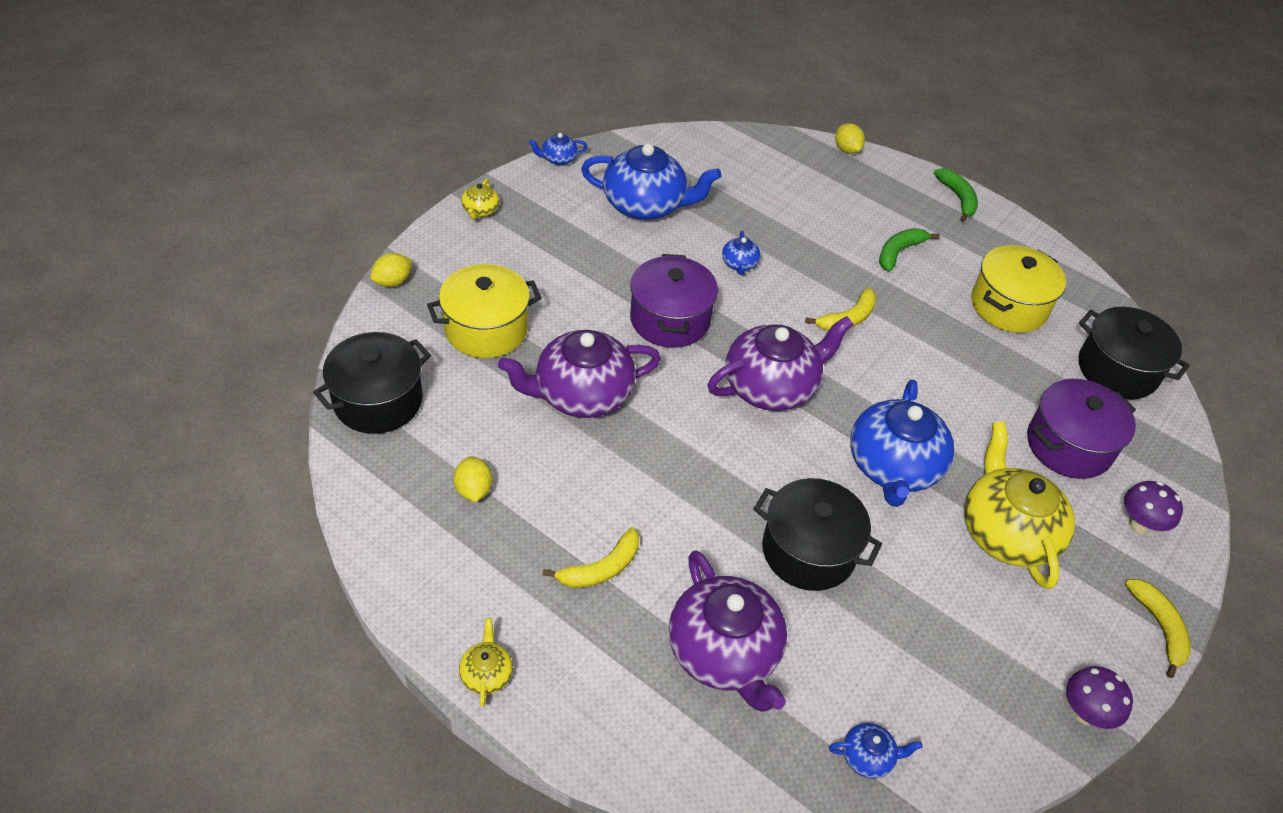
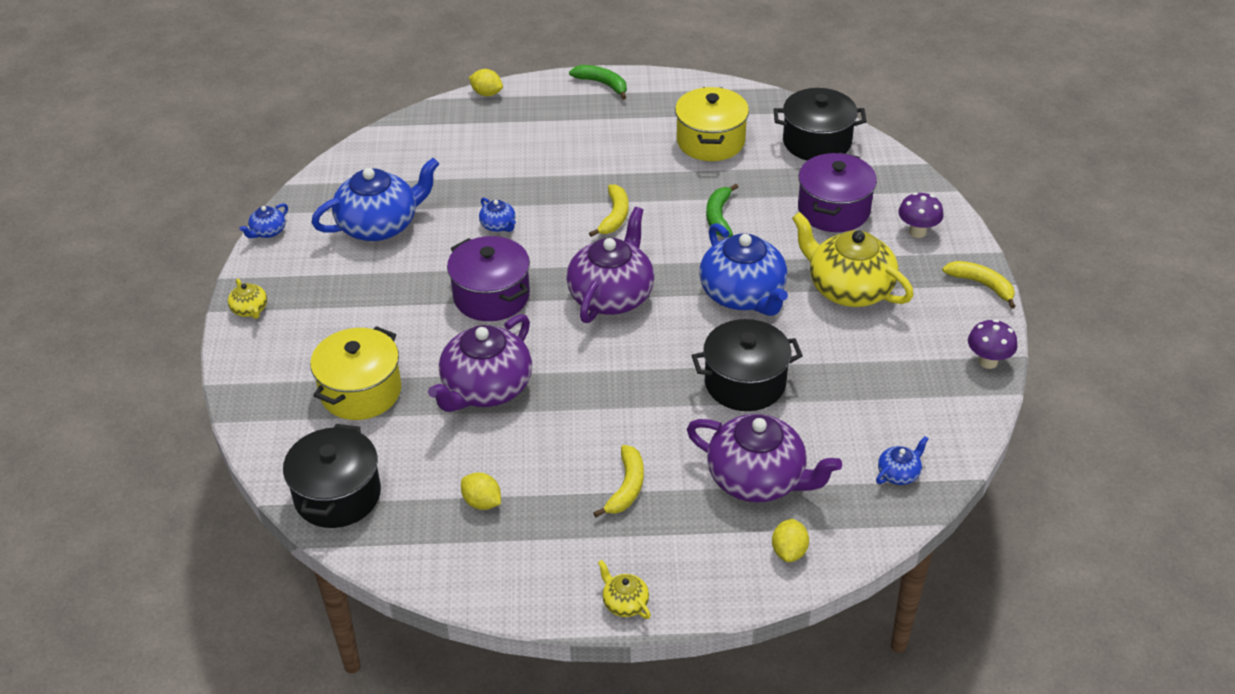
camera: 35 degrees left, 5 degrees down
yellow lemon [371,253,412,287] -> yellow lemon moved to [772,519,809,562]
green banana [879,228,940,272] -> green banana moved to [706,184,738,237]

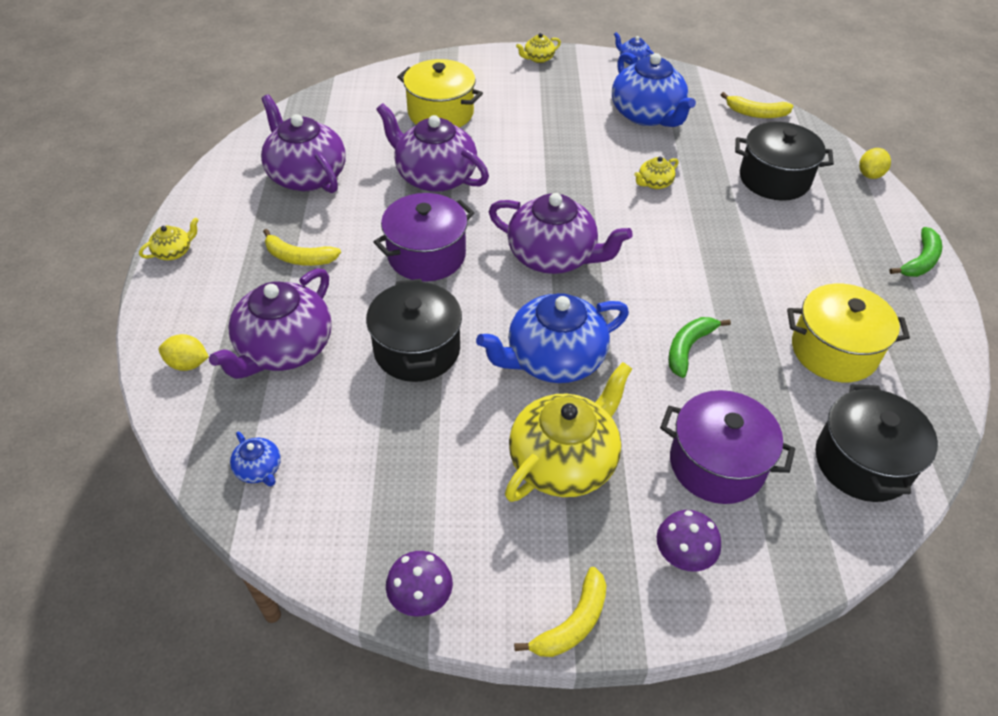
camera: 90 degrees right, 5 degrees up
black pot [283,424,381,528] -> black pot moved to [735,122,834,201]
purple pot [447,236,530,321] -> purple pot moved to [373,193,474,282]
yellow lemon [461,472,501,510] -> purple teapot [261,95,346,193]
blue teapot [479,197,516,232] -> yellow teapot [634,157,679,189]
yellow banana [589,184,629,237] -> yellow banana moved to [721,92,793,118]
green banana [706,184,738,237] -> green banana turned 60 degrees counterclockwise [668,317,731,378]

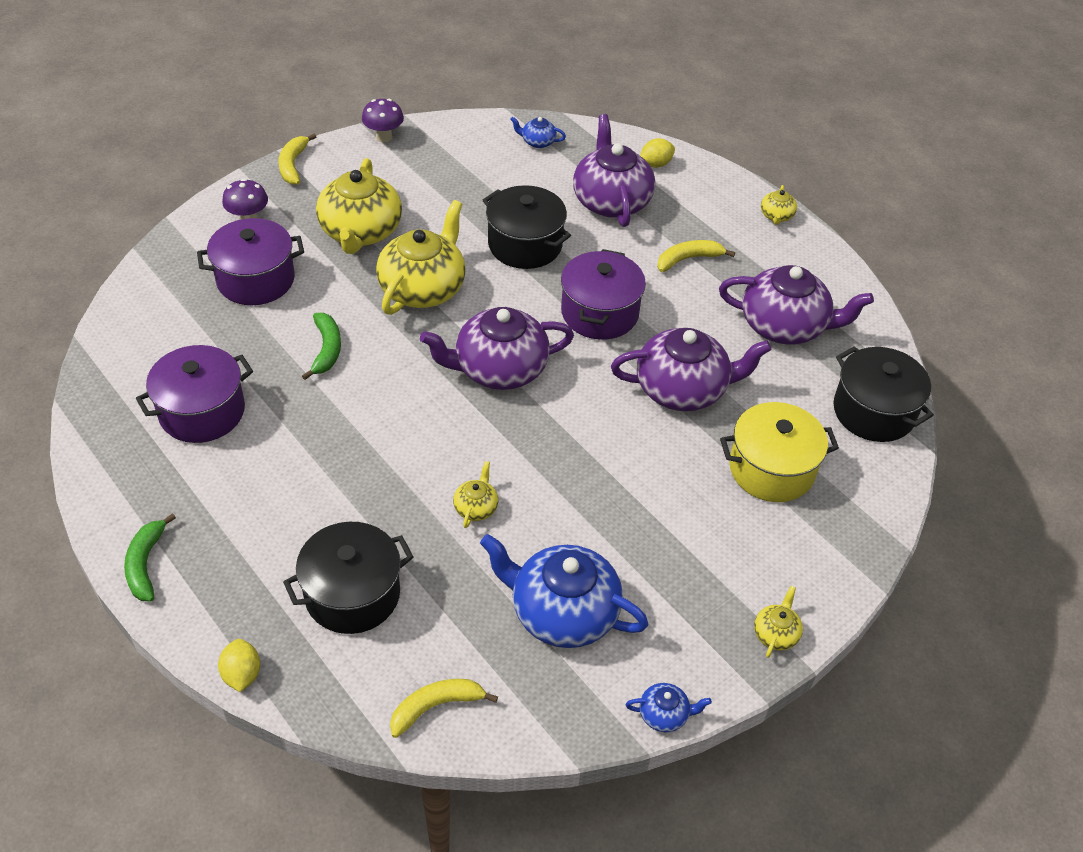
camera: 140 degrees right, 0 degrees up
blue teapot [476,293,629,383] -> yellow teapot [376,200,466,315]
yellow pot [787,283,910,382] -> purple pot [136,345,253,443]
black pot [815,384,938,502] -> black pot moved to [833,346,934,442]

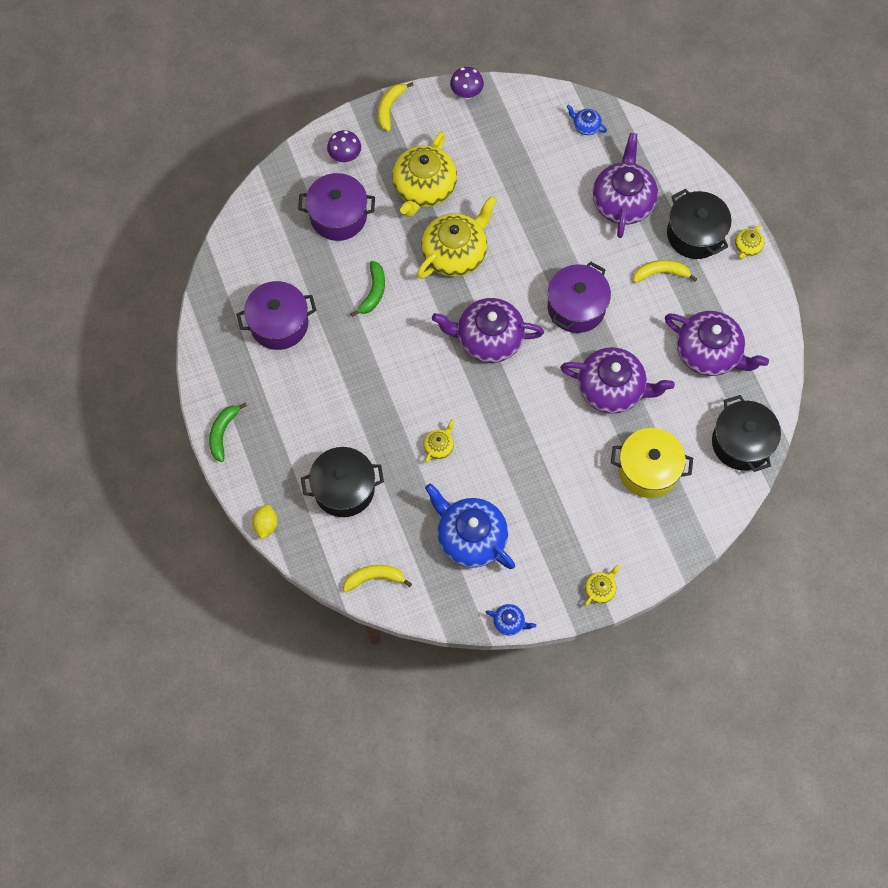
camera: 20 degrees right, 20 degrees up
black pot [483,185,571,269] -> black pot moved to [667,189,732,259]
yellow lemon [640,138,675,168] -> none

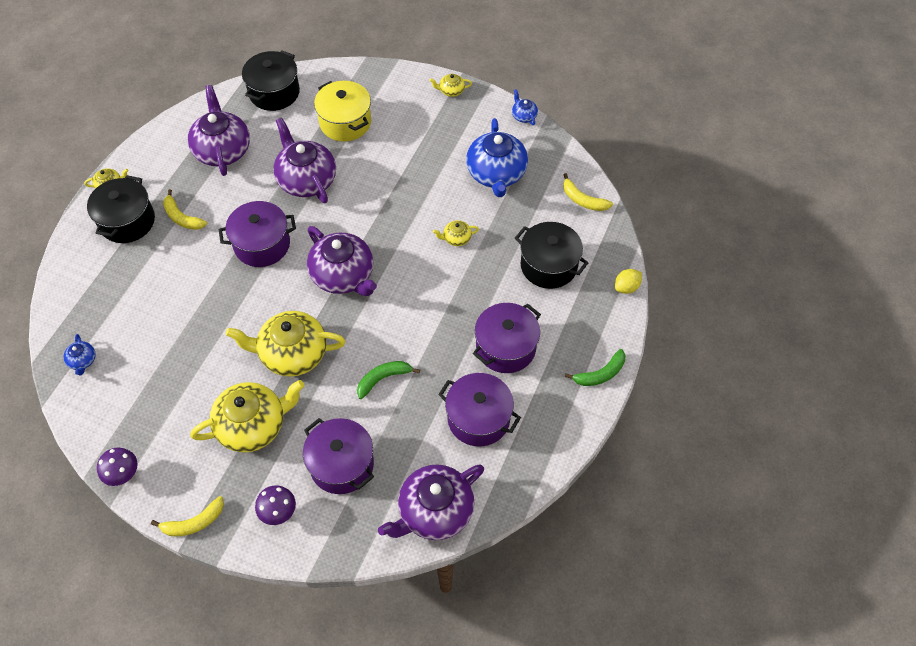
camera: 135 degrees left, 10 degrees down
purple teapot [593,133,658,238] -> purple teapot moved to [378,464,484,540]
none -> purple pot [473,303,541,373]

